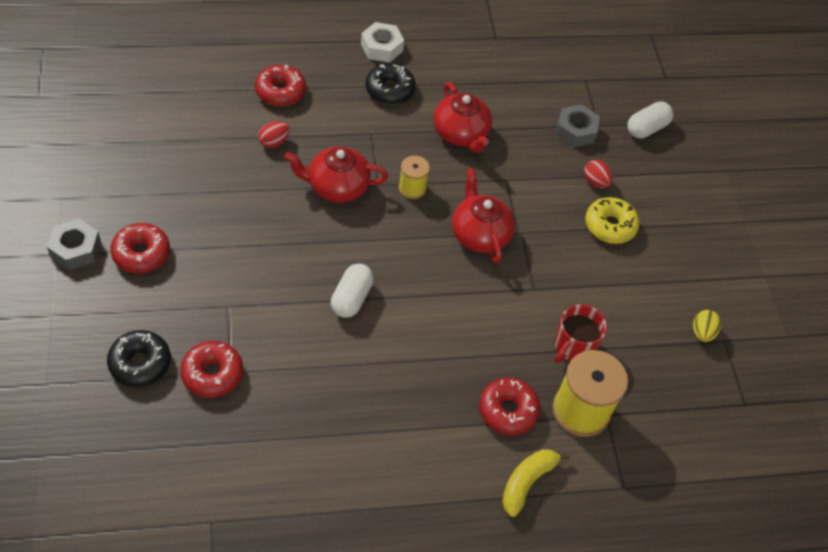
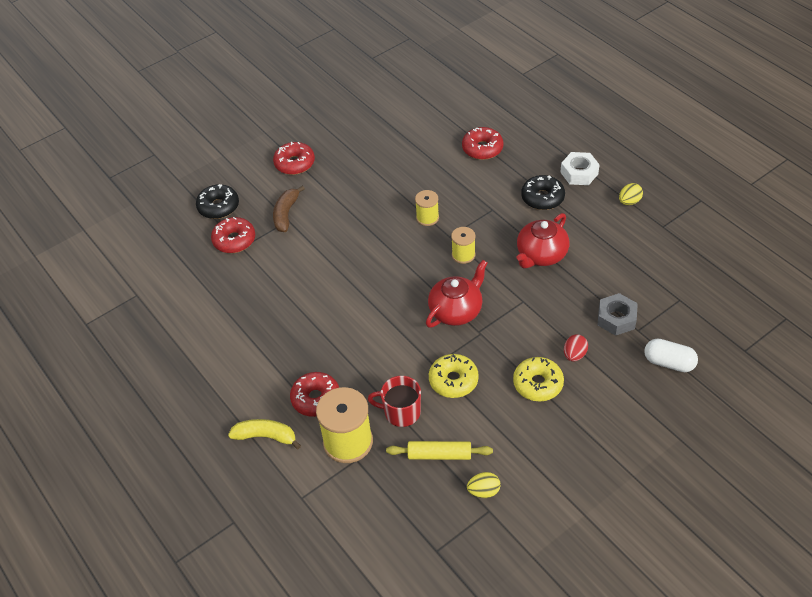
camera: 70 degrees right, 5 degrees down
grey nut [47,219,101,270] -> none
red egg [258,121,290,148] -> none
red teapot [285,146,388,203] -> yellow spool [415,190,439,226]
white capsule [331,264,374,318] -> none
none -> brown banana [273,186,305,232]
none -> yellow rolling pin [386,441,493,460]
none -> yellow donut [429,354,479,398]
none -> yellow egg [619,183,643,205]

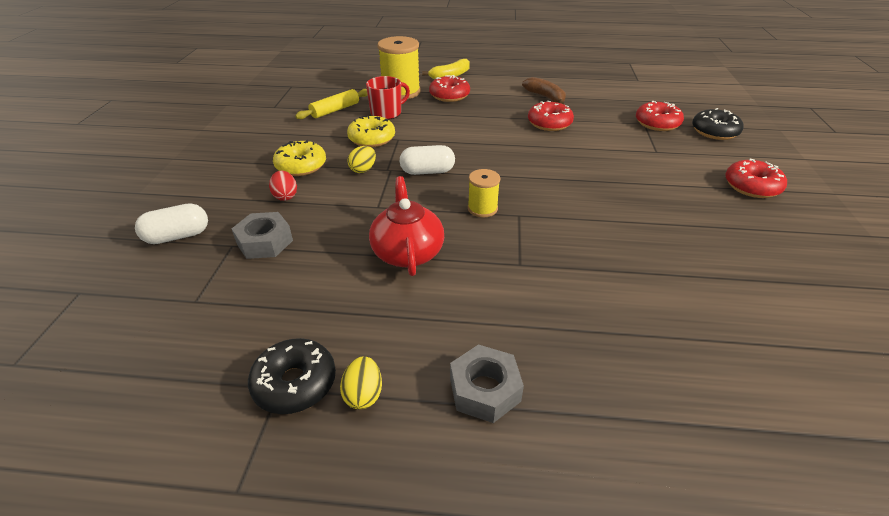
camera: 130 degrees right, 10 degrees down
brown banana [273,186,305,232] -> brown banana moved to [522,77,566,104]
yellow spool [415,190,439,226] -> none
red teapot [426,260,487,327] -> white capsule [399,145,455,175]
red donut [462,127,503,160] -> red donut moved to [528,100,574,131]
yellow egg [467,472,501,498] -> yellow egg moved to [347,146,376,173]
black donut [521,175,565,210] -> black donut moved to [248,338,336,414]
white nut [560,152,600,185] -> grey nut [450,344,524,423]

